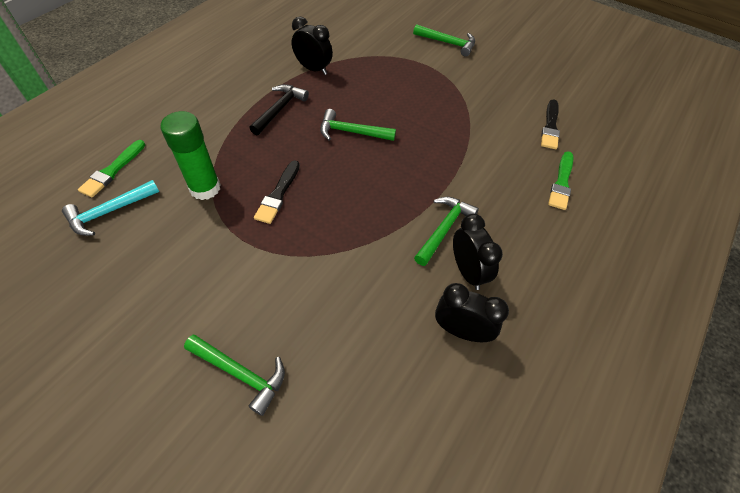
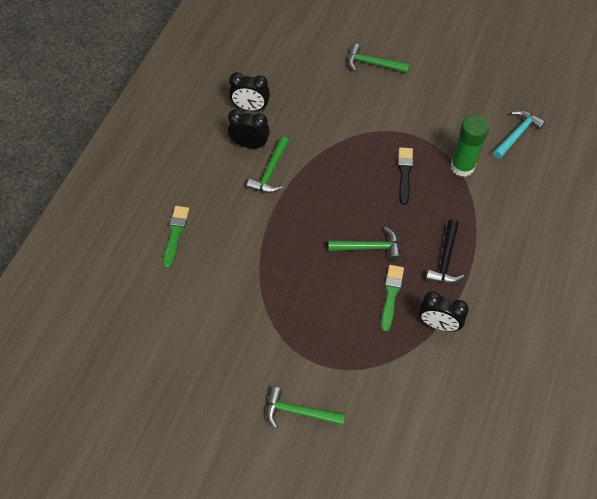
camera: 170 degrees right, 5 degrees up
green brush [78,140,145,197] -> green brush moved to [381,265,404,332]
black clock [453,214,503,290] -> black clock turned 135 degrees clockwise [228,109,270,148]
black brush [541,99,560,149] -> none

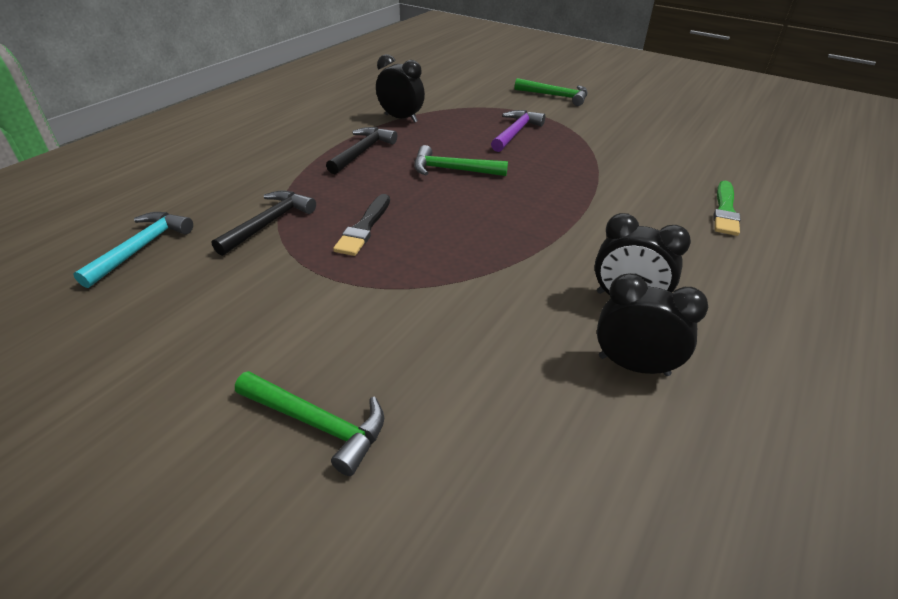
camera: 170 degrees left, 20 degrees down
green hammer [247,136,289,193] -> none
green brush [381,265,404,332] -> none
green glue stick [451,115,489,177] -> black hammer [212,191,316,256]
turquoise hammer [493,110,545,159] -> turquoise hammer turned 150 degrees clockwise [73,212,193,288]
none -> purple hammer [491,110,545,152]

